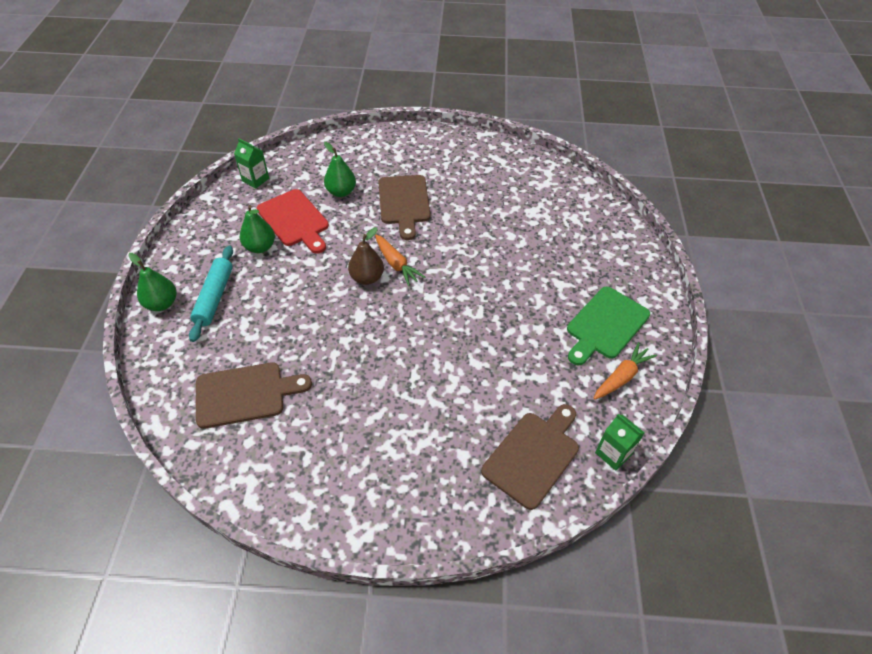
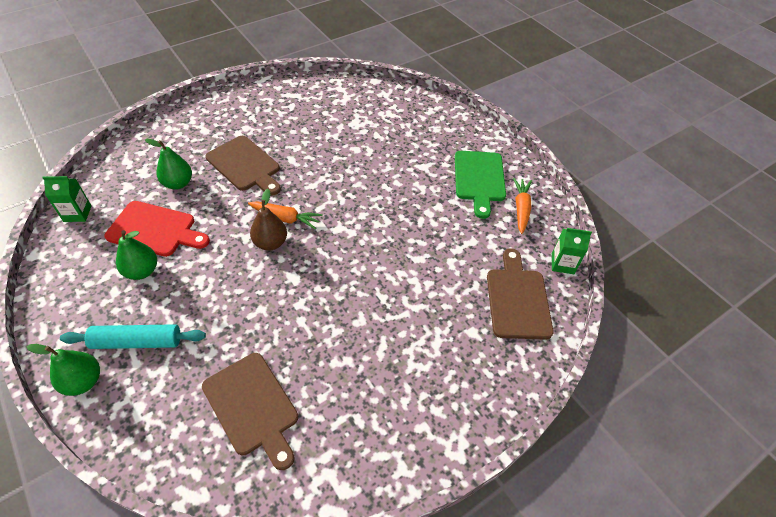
camera: 40 degrees left, 0 degrees up
turquoise rolling pin [189,246,233,342] -> turquoise rolling pin turned 60 degrees counterclockwise [60,324,206,349]
brown cutting board [196,362,312,429] -> brown cutting board turned 105 degrees clockwise [202,353,298,470]

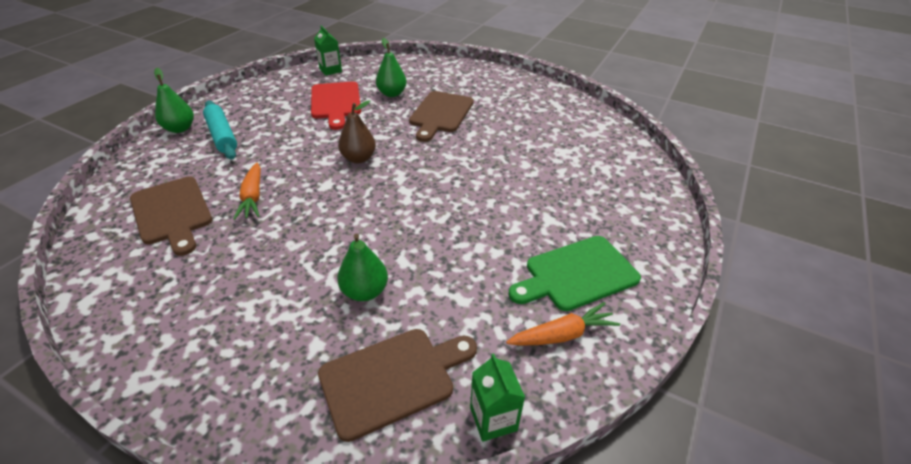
camera: 65 degrees right, 10 degrees down
green pear [116,230,157,280] -> green pear moved to [337,234,388,301]
brown cutting board [202,353,298,470] -> brown cutting board turned 60 degrees counterclockwise [130,176,212,256]
orange carrot [248,201,323,230] -> orange carrot moved to [233,163,261,220]

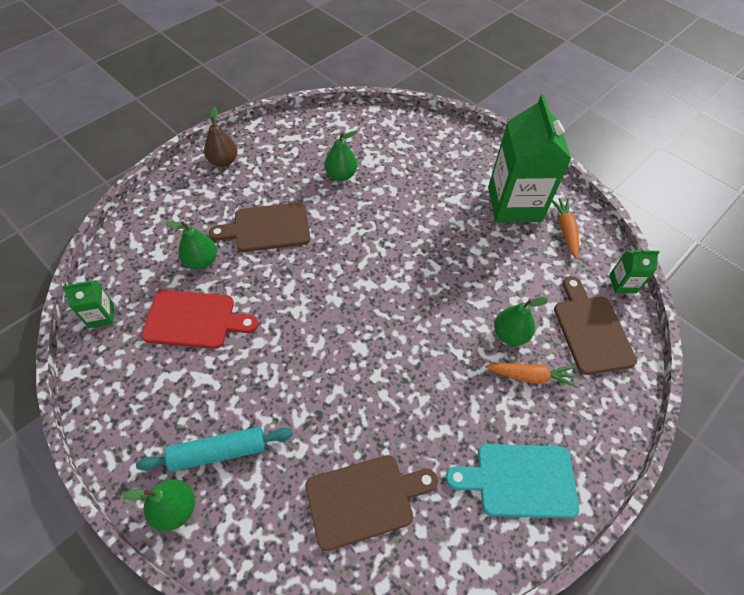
camera: 75 degrees left, 15 degrees up
orange carrot [233,163,261,220] -> orange carrot moved to [485,363,579,388]
brown pear [338,100,376,163] -> brown pear moved to [204,107,238,167]
brown cutting board [409,91,474,142] -> brown cutting board turned 135 degrees clockwise [208,202,310,252]
green cutting board [508,236,641,311] -> green carton [488,94,571,223]
none -> green pear [325,131,357,181]
none -> turquoise cutting board [446,444,579,518]

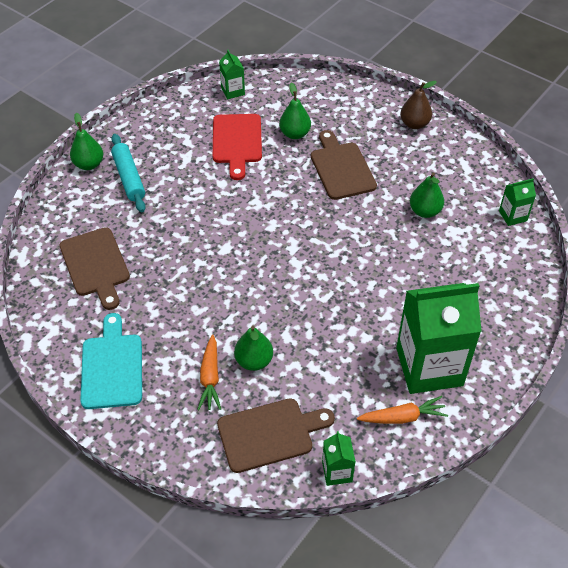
camera: 85 degrees right, 5 degrees down
none -> green carton [499,178,536,226]

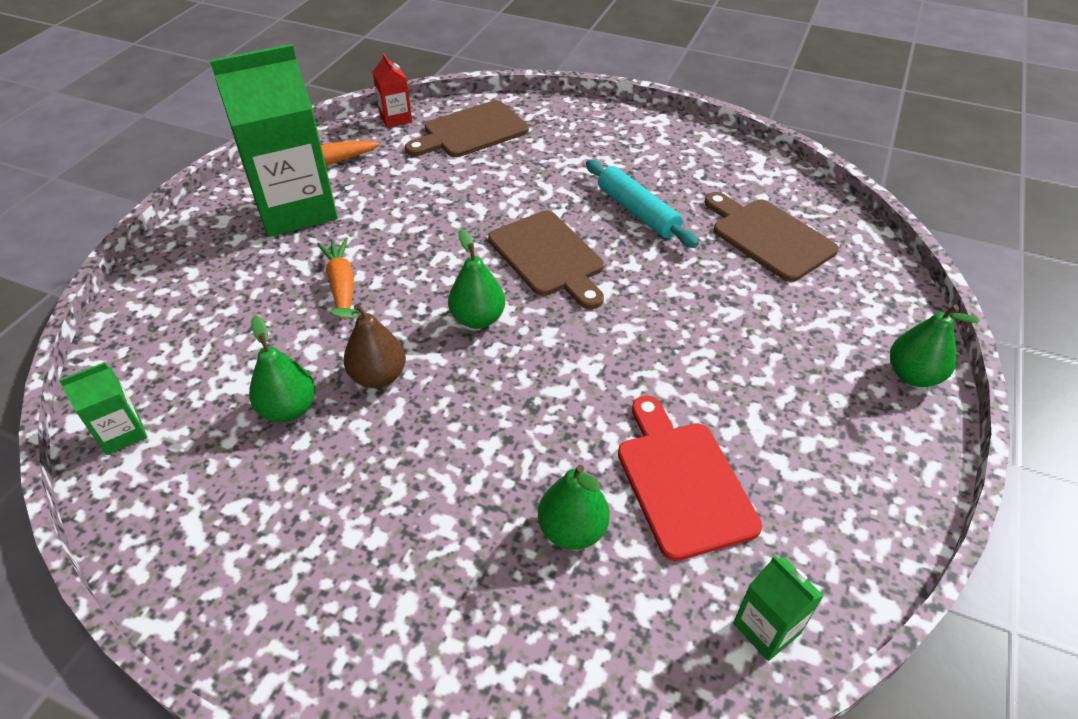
camera: 165 degrees right, 5 degrees down
turquoise cutting board [80,313,142,409] -> none
turquoise rolling pin [111,134,146,212] -> turquoise rolling pin moved to [586,159,699,248]
orange carrot [197,334,221,410] -> orange carrot moved to [317,237,354,320]
green pear [234,326,273,371] -> green pear moved to [448,229,505,329]
brown cutting board [311,130,377,200] -> brown cutting board moved to [488,211,604,309]
green carton [322,431,356,486] -> red carton [372,53,412,128]
brown pear [400,81,437,129] -> brown pear moved to [330,304,406,388]

